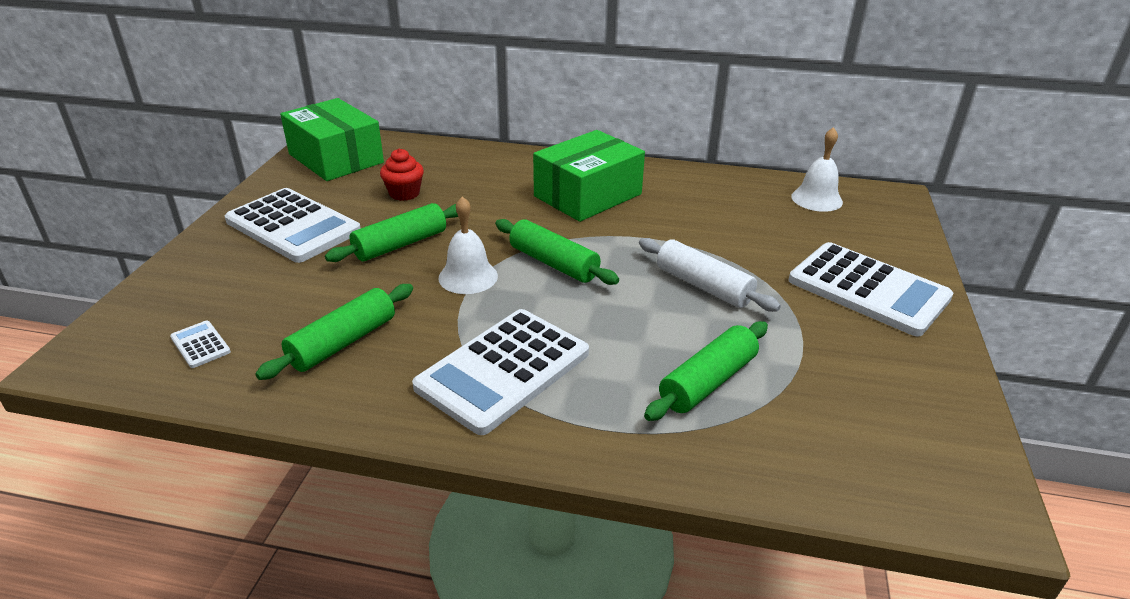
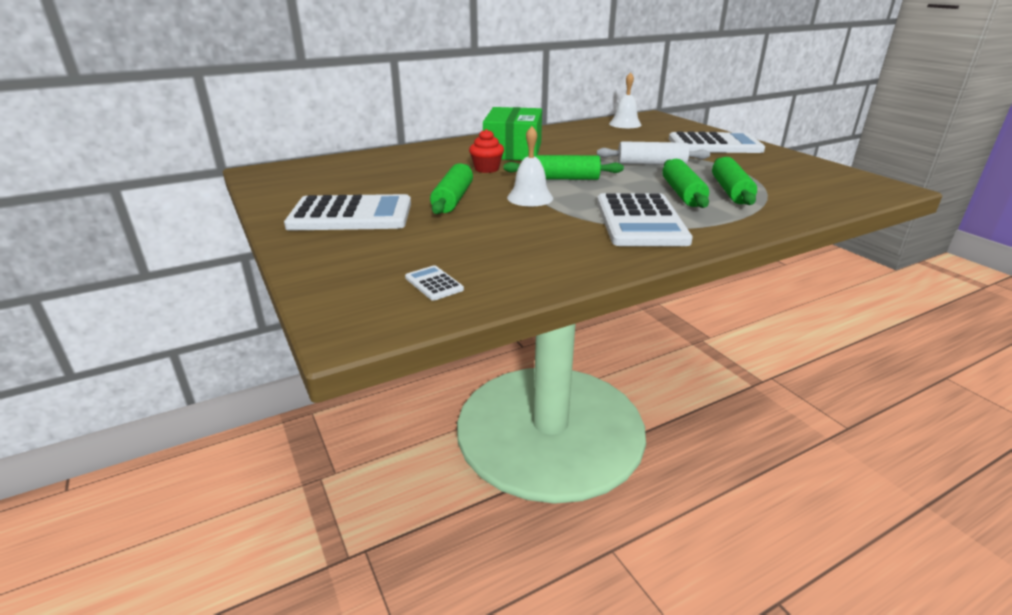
camera: 40 degrees left, 5 degrees down
white calculator [170,321,231,368] -> white calculator turned 45 degrees clockwise [405,265,464,301]
green rolling pin [255,284,413,380] -> green rolling pin moved to [662,159,709,208]
green box [280,98,384,181] -> none
red cupcake [380,148,424,201] -> red cupcake moved to [469,129,504,173]

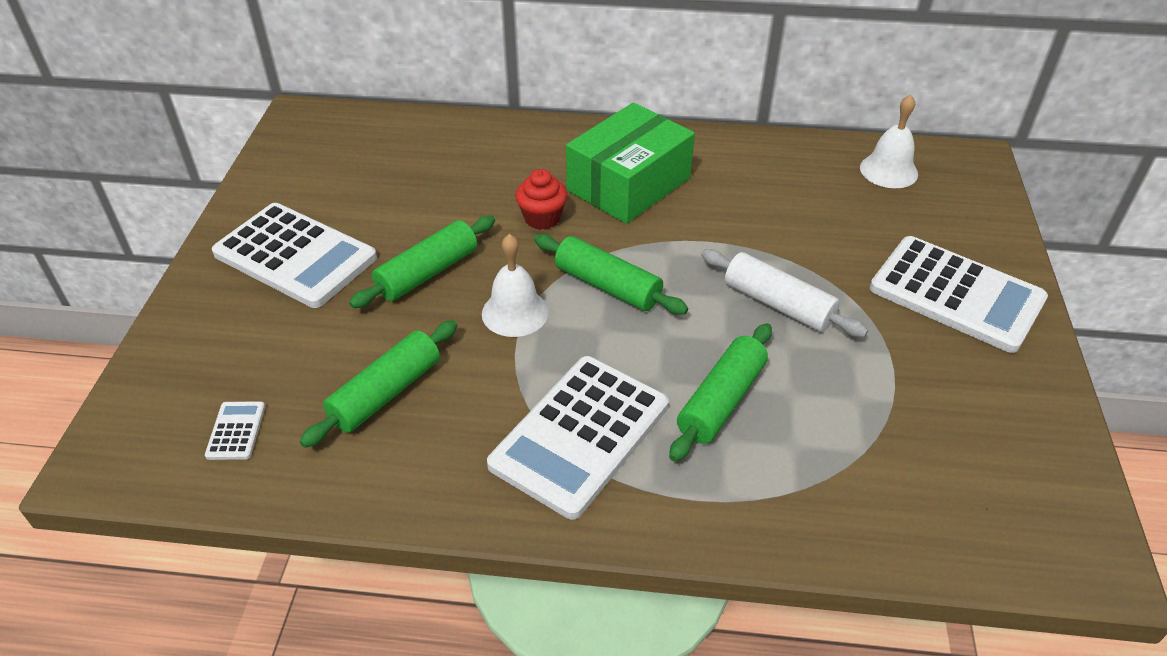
camera: 35 degrees right, 15 degrees up
green rolling pin [712,157,757,205] -> green rolling pin moved to [300,320,458,448]

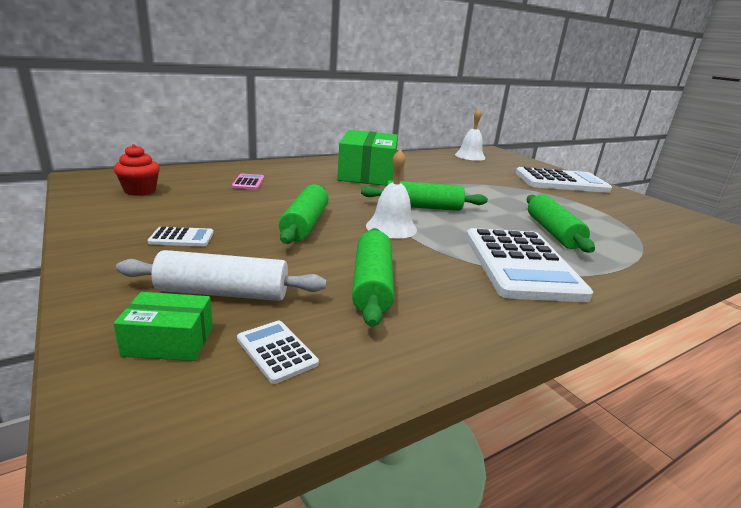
camera: 40 degrees left, 20 degrees down
white calculator [212,203,377,308] -> white calculator [147,227,214,246], size x0.41
red cupcake [515,169,568,230] -> red cupcake moved to [114,144,160,196]
white rolling pin [701,249,868,337] -> white rolling pin moved to [116,250,327,301]
none -> green box [114,292,213,361]
none -> pink calculator [232,174,264,190]

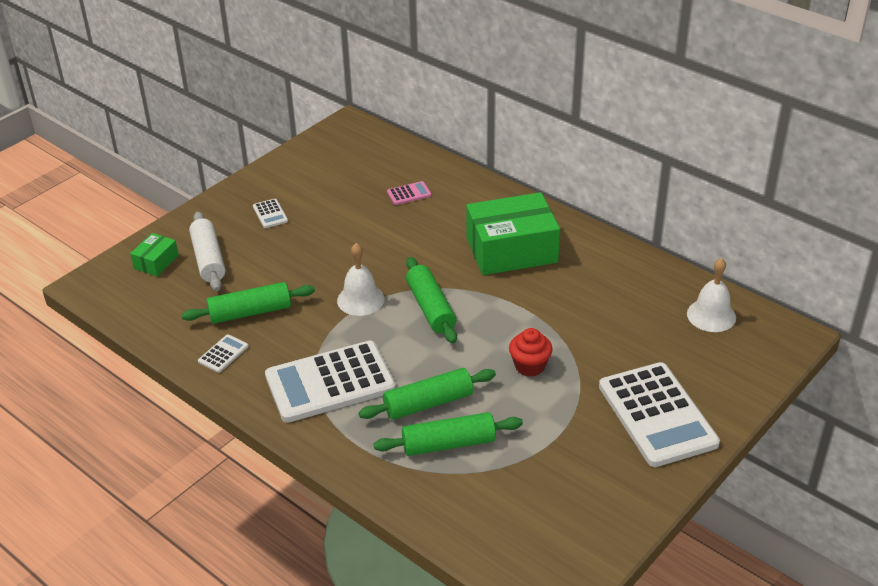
camera: 75 degrees right, 15 degrees up
red cupcake [114,144,160,196] -> red cupcake moved to [509,328,553,377]
green box [114,292,213,361] -> green box turned 45 degrees clockwise [130,233,179,276]
white calculator [237,320,319,384] -> white calculator moved to [198,334,249,373]
green rolling pin [279,185,328,244] -> green rolling pin moved to [374,412,523,456]

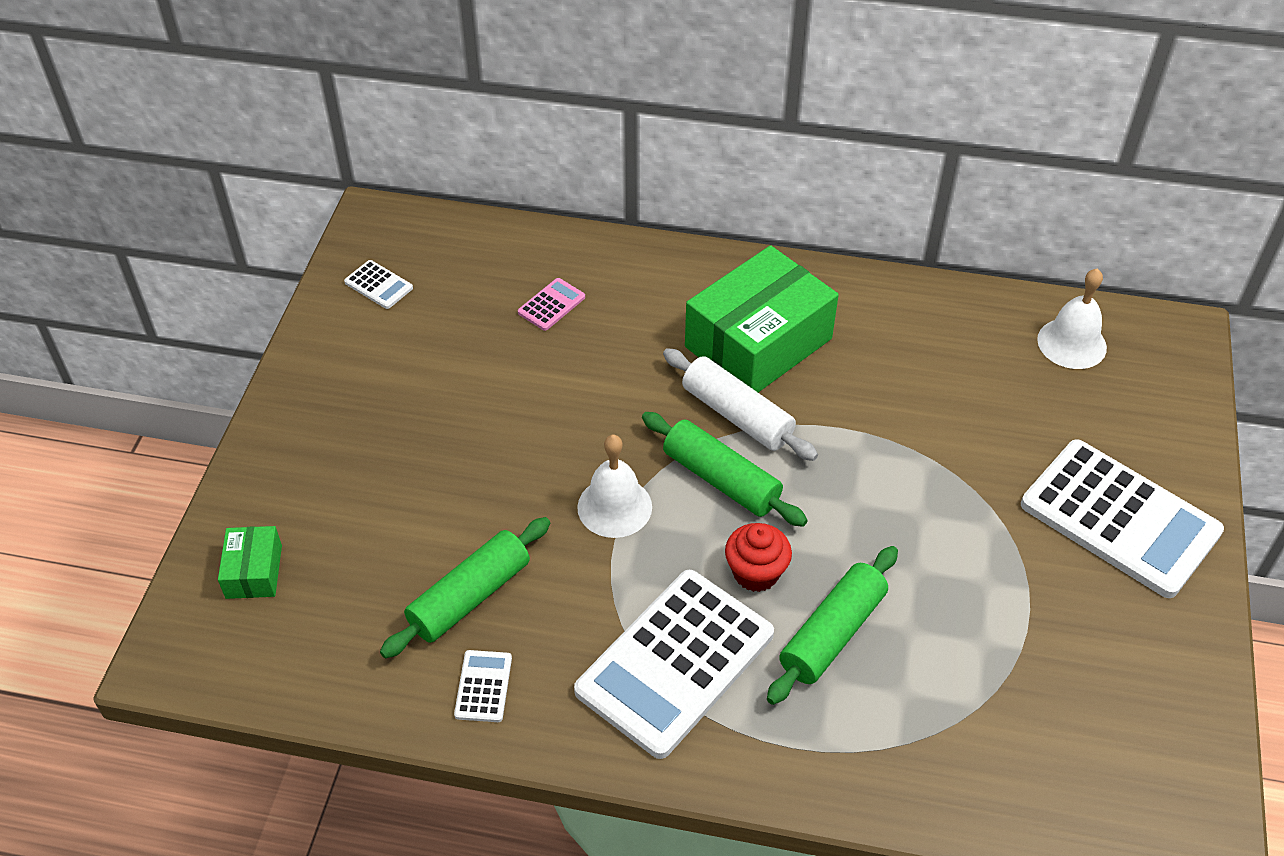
camera: 30 degrees left, 10 degrees up
white rolling pin [189,212,226,291] -> white rolling pin moved to [663,348,818,461]
white calculator [253,199,288,228] -> white calculator moved to [344,260,413,309]
green rolling pin [374,412,523,456] -> none
red cupcake [509,328,553,377] -> red cupcake moved to [725,523,792,592]

